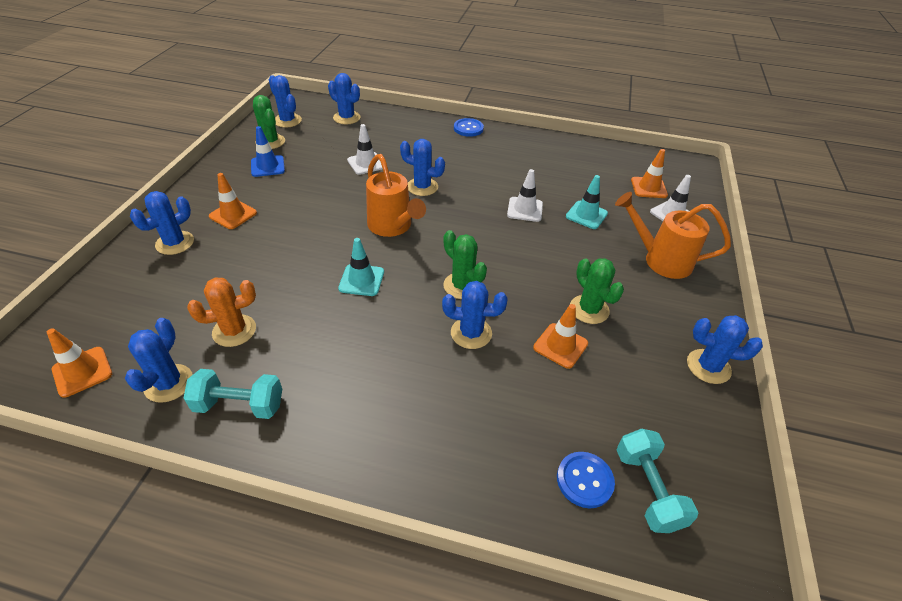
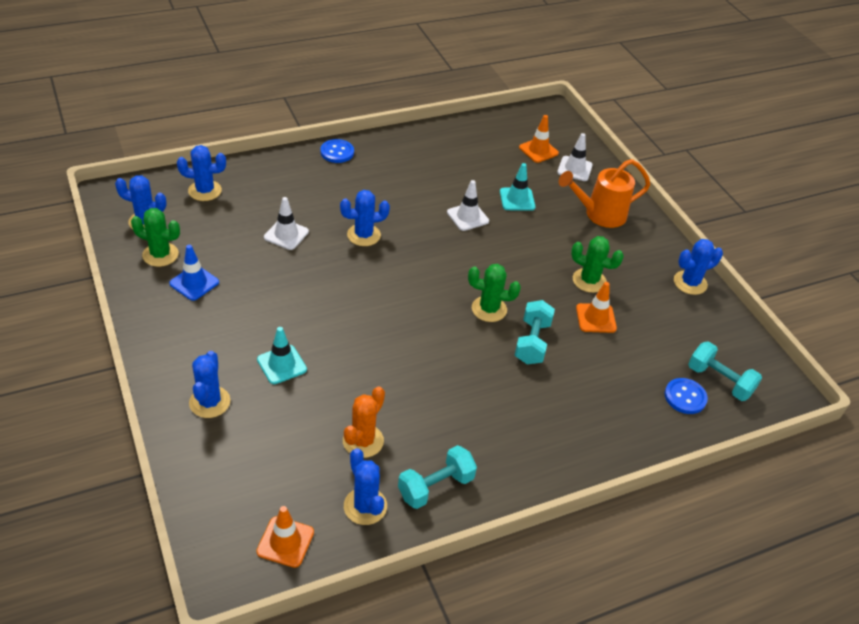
camera: 40 degrees left, 0 degrees up
orange traffic cone [209,173,257,229] -> none
turquoise traffic cone [338,238,384,296] -> turquoise traffic cone moved to [257,327,307,384]
orange watering can [366,154,426,237] -> none
blue cactus [442,281,508,349] -> turquoise dumbbell [515,300,555,364]

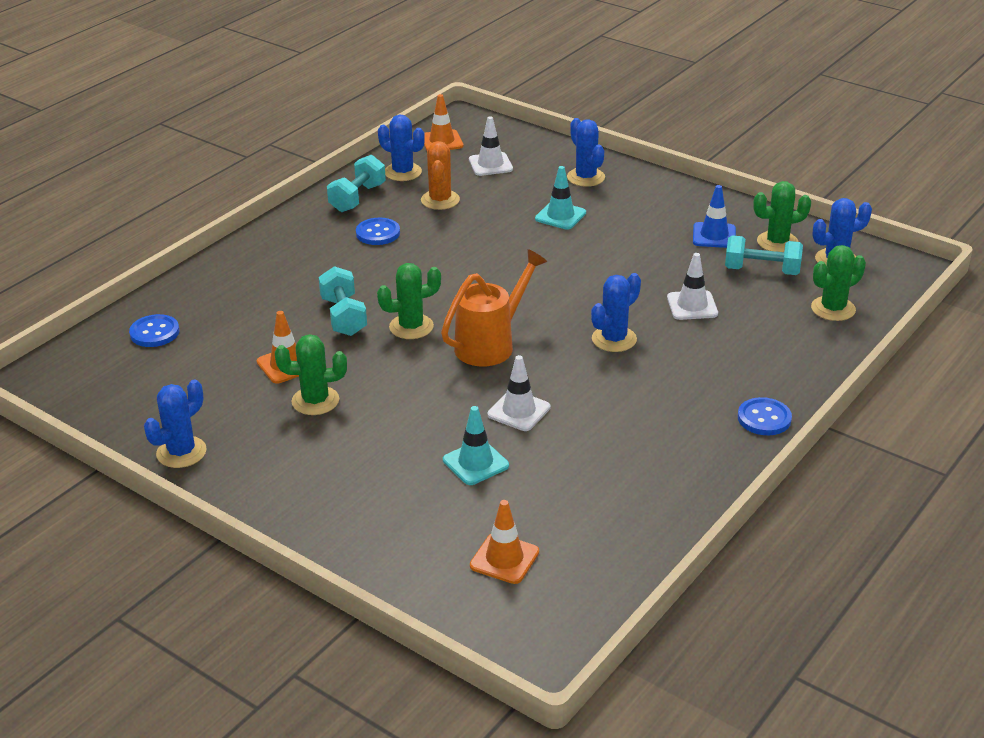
camera: 155 degrees right, 10 degrees down
blue cactus [177,145,226,201] -> green cactus [811,245,866,321]
white traffic cone [557,133,593,181] -> white traffic cone moved to [469,116,513,176]
orange watering can [559,159,651,228] -> orange watering can moved to [441,249,547,366]
turquoise dumbbell [688,341,762,401] -> turquoise dumbbell moved to [725,235,803,275]
none -> blue button [356,218,400,245]

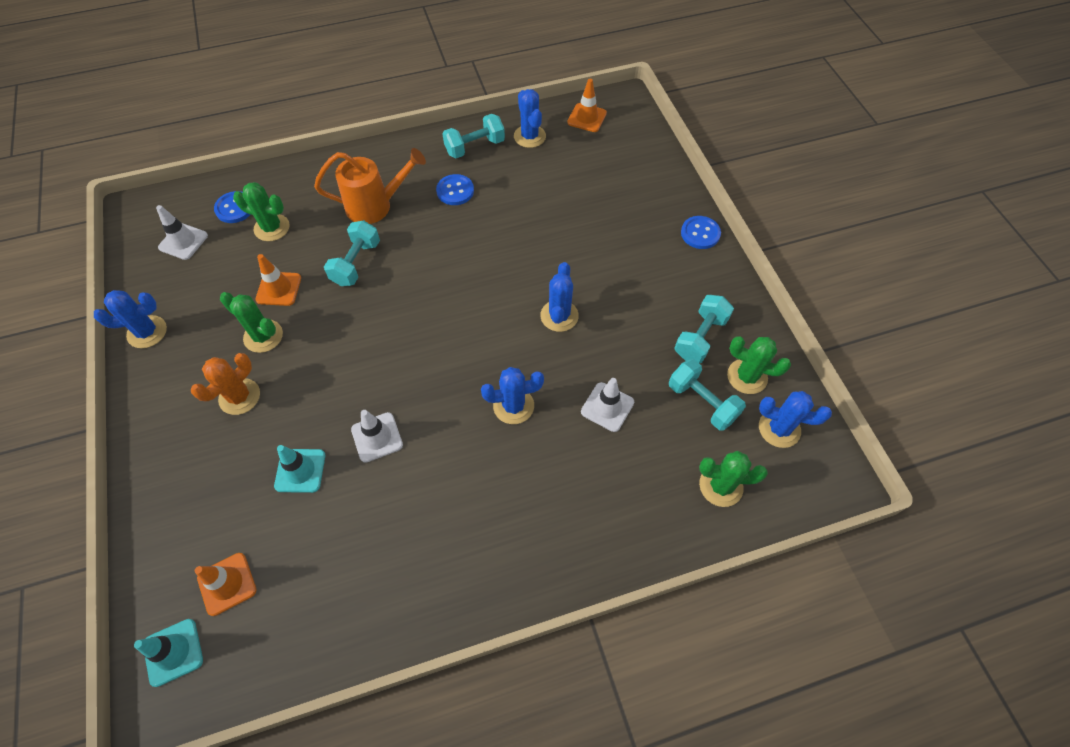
camera: 35 degrees right, 25 degrees up
green cactus [377,263,441,339] -> green cactus moved to [233,182,290,241]
orange cactus [421,141,460,210] -> orange cactus moved to [191,353,260,415]
orange watering can [441,249,547,366] -> orange watering can moved to [314,148,426,224]
white traffic cone [469,116,513,176] -> white traffic cone moved to [156,205,208,260]
turquoise traffic cone [535,166,586,230] -> turquoise traffic cone moved to [134,619,203,687]
blue cactus [567,118,605,187] -> blue cactus moved to [540,262,579,332]
blue traffic cone [693,185,736,248] -> turquoise dumbbell [674,295,734,363]
blue button [738,397,792,435] -> blue button moved to [681,216,721,249]

